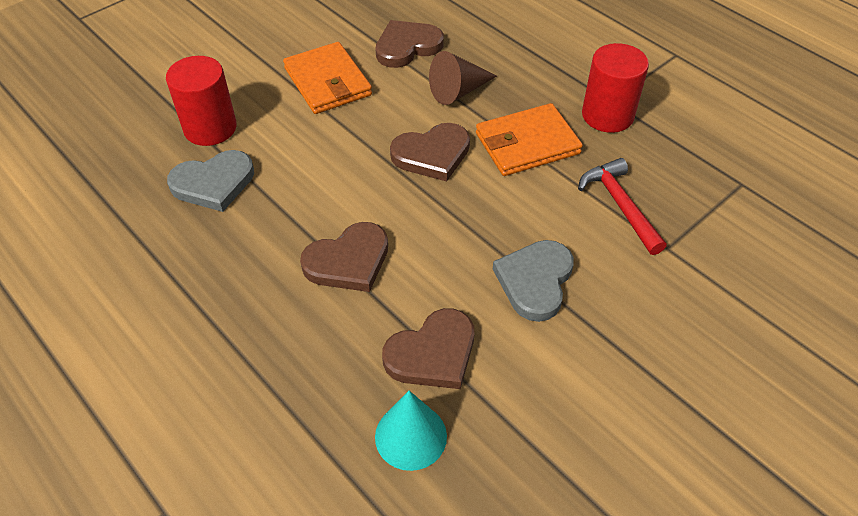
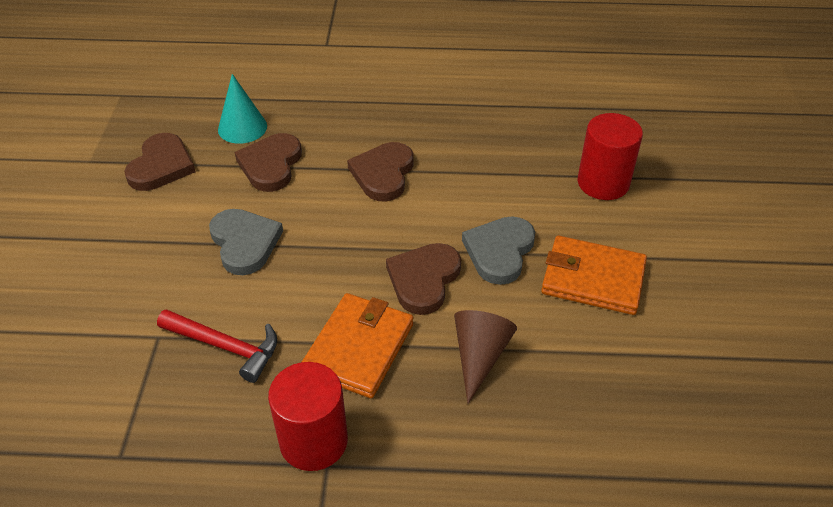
camera: 135 degrees right, 5 degrees down
grey heart [167,150,254,212] -> grey heart moved to [462,216,535,285]
brown heart [376,20,444,68] -> brown heart moved to [124,133,196,191]

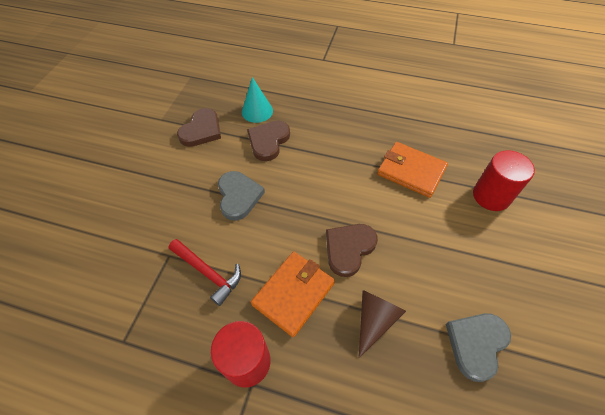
camera: 15 degrees right, 10 degrees up
brown heart [347,142,414,202] -> none
grey heart [462,216,535,285] -> grey heart moved to [446,313,511,382]
orange wallet [541,236,647,315] -> orange wallet moved to [377,142,448,198]

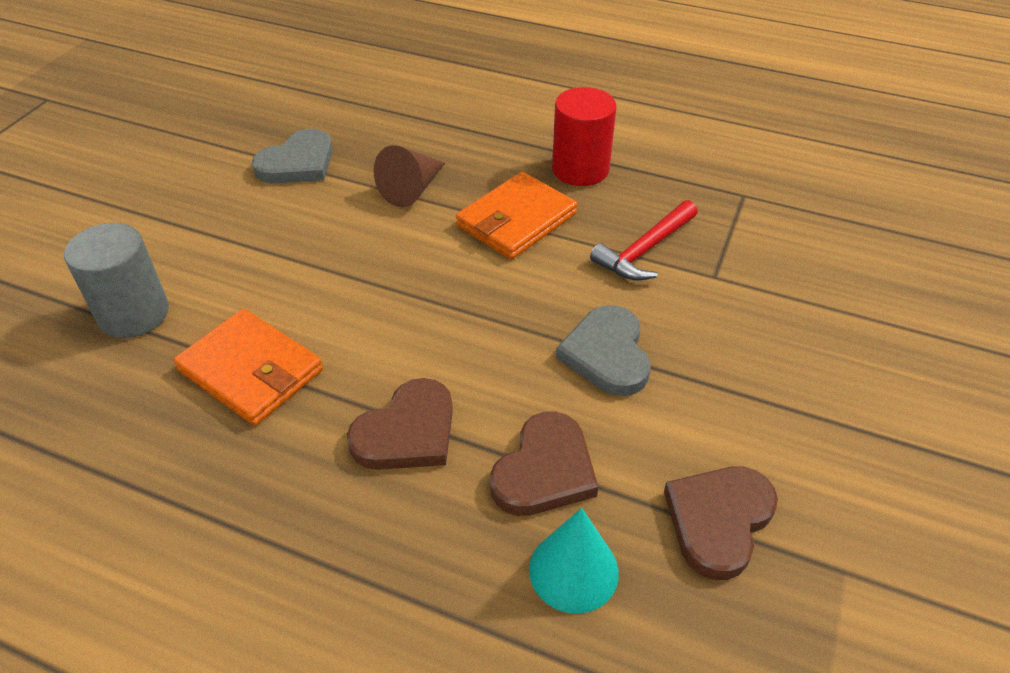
camera: 175 degrees left, 10 degrees down
red hammer [168,239,241,306] -> red hammer turned 90 degrees counterclockwise [590,200,698,280]
brown heart [326,224,378,277] -> brown heart moved to [347,378,453,470]
red cylinder [473,150,535,211] -> grey cylinder [64,223,169,338]

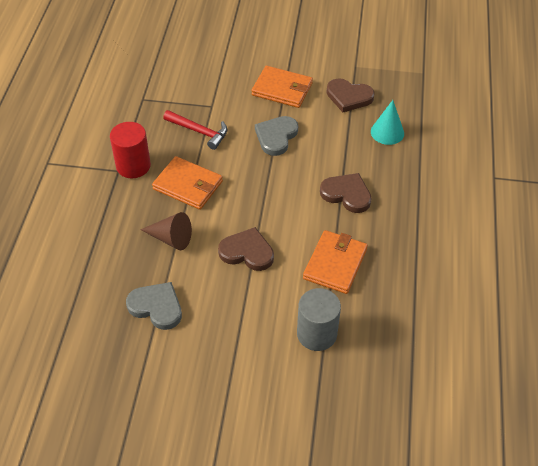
camera: 105 degrees left, 5 degrees up
brown heart [490,411,598,516] -> brown heart moved to [218,227,274,271]
grey heart [556,305,651,396] -> grey heart turned 135 degrees clockwise [255,116,298,156]
none -> orange wallet [251,66,313,108]

